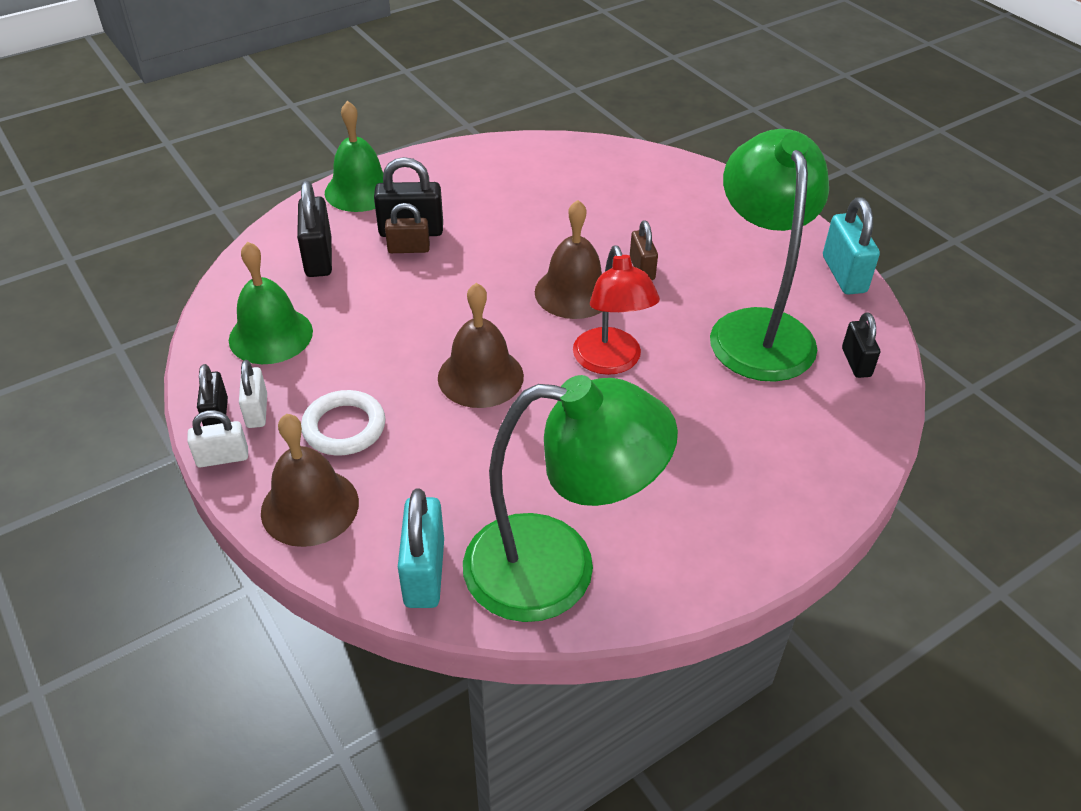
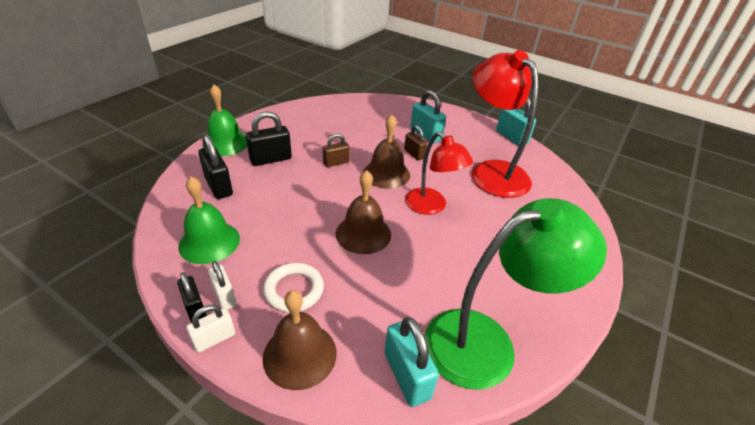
camera: 25 degrees left, 5 degrees down
brown padlock [385,203,430,253] -> brown padlock moved to [323,133,350,167]
green lamp [710,129,829,382] -> red lamp [471,50,538,198]
black padlock [842,312,880,378] -> none
none -> turquoise padlock [410,90,446,143]

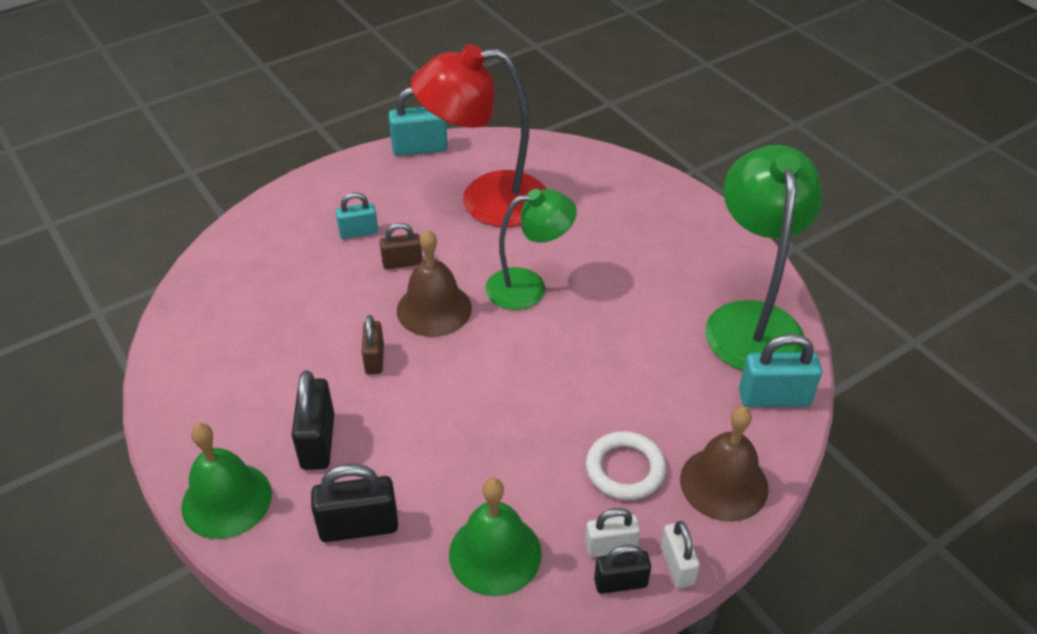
camera: 65 degrees left, 5 degrees up
brown bell [336,170,391,254] -> none
red lamp [405,132,473,215] -> green lamp [485,189,577,310]
turquoise padlock [410,90,446,143] -> turquoise padlock [336,193,378,239], size x0.64

